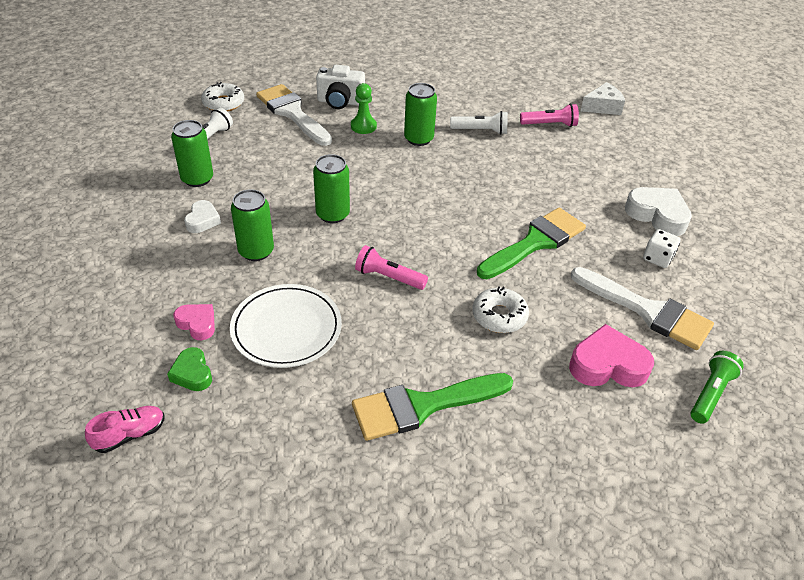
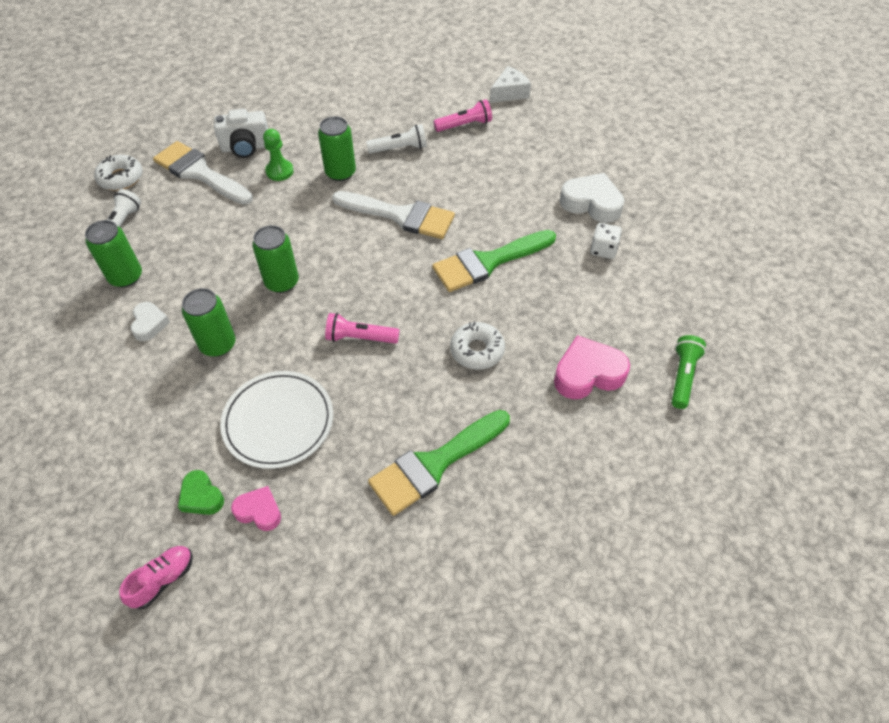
camera: 15 degrees left, 10 degrees up
pink heart [173,304,215,340] -> pink heart moved to [231,486,281,531]
green brush [477,208,586,279] -> green brush turned 150 degrees counterclockwise [432,230,556,292]
white brush [571,267,714,350] -> white brush moved to [332,191,455,239]

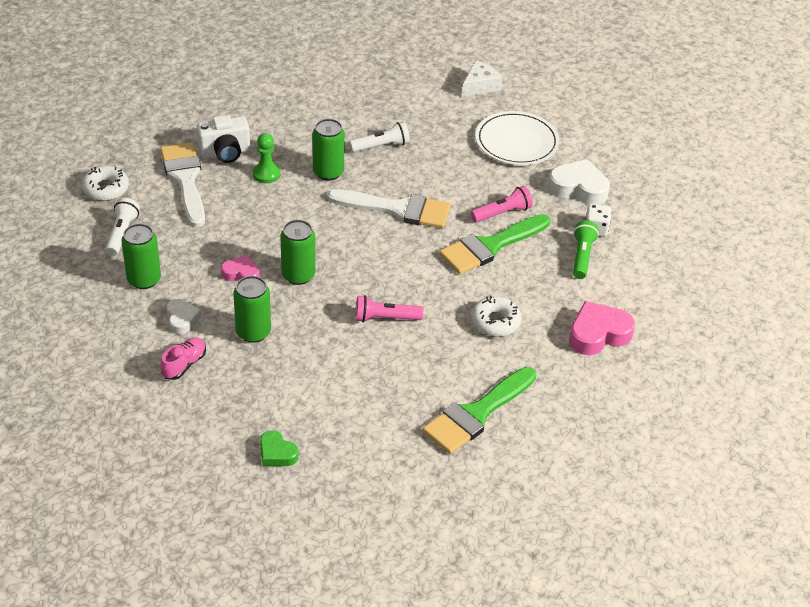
camera: 10 degrees left, 10 degrees down
pink shoe [119,546,193,609] -> pink shoe moved to [161,337,206,380]
white brush [153,141,253,205] -> white brush turned 45 degrees clockwise [160,142,205,227]
white plate [220,371,333,469] -> white plate moved to [475,111,559,165]
pink heart [231,486,281,531] -> pink heart moved to [221,255,260,281]
pink flashlight [433,99,492,132] -> pink flashlight moved to [471,186,533,222]
green flashlight [671,335,706,409] -> green flashlight moved to [573,221,599,279]

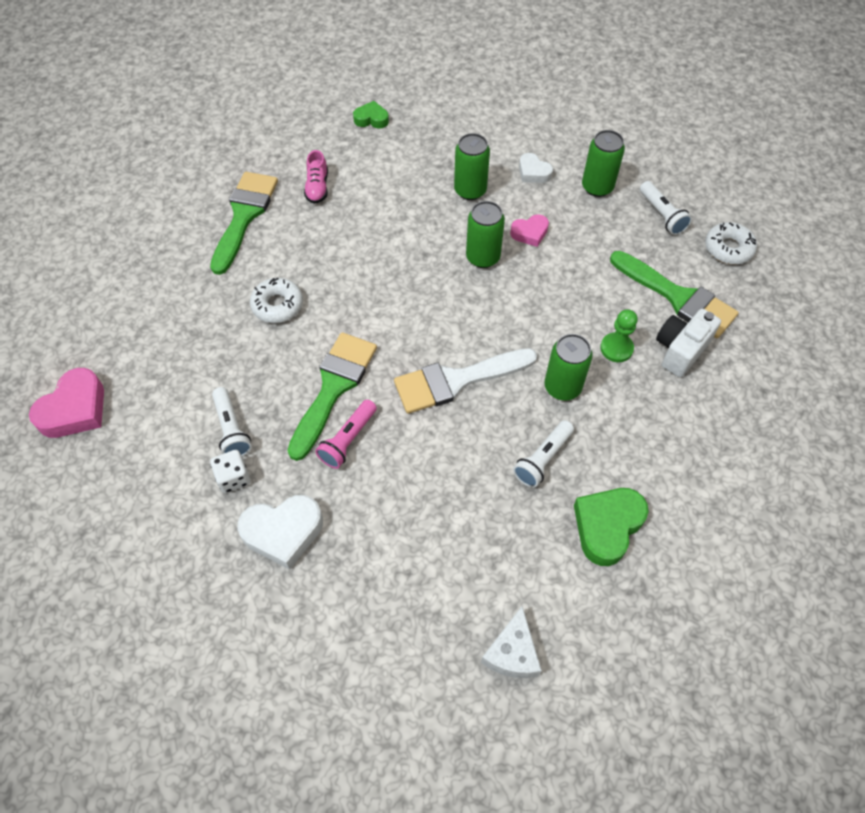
camera: 150 degrees right, 15 degrees up
white brush [160,142,205,227] -> green brush [610,251,739,338]
pink shoe [161,337,206,380] -> pink shoe moved to [304,150,328,204]
pink flashlight [355,295,423,322] -> none
white plate [475,111,559,165] -> none
pink heart [569,301,635,355] -> pink heart moved to [29,368,104,438]
green flashlight [573,221,599,279] -> white flashlight [212,387,252,456]
none -> green heart [574,488,649,566]

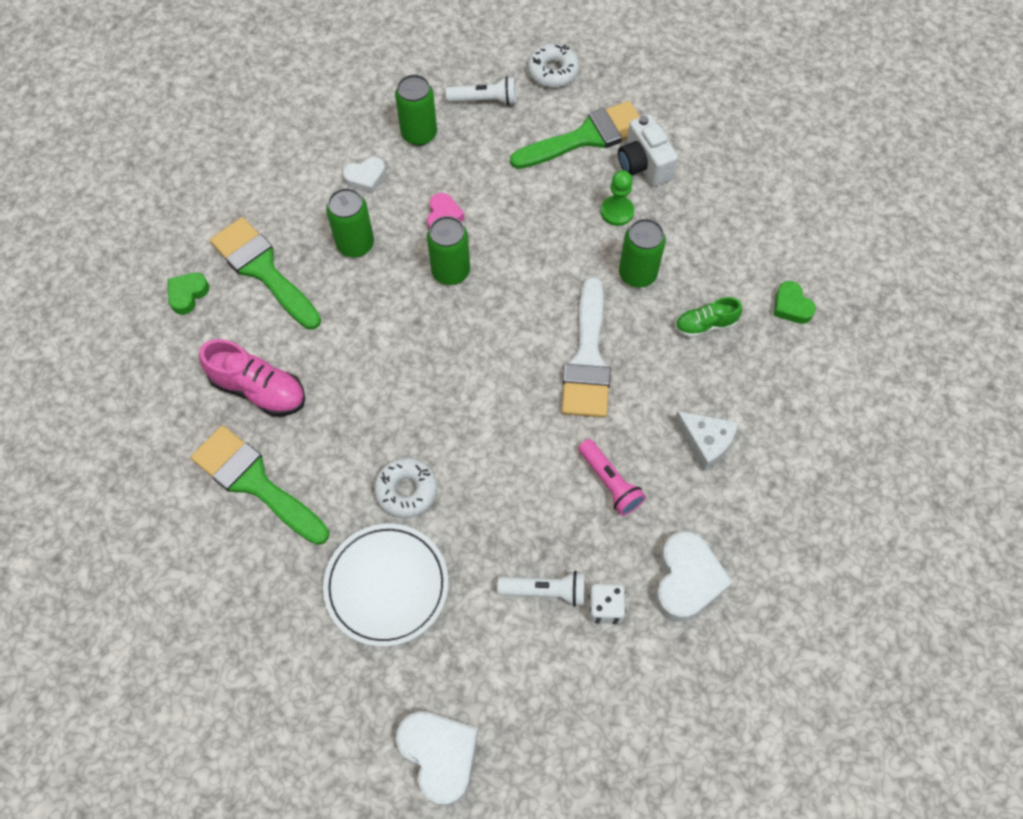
camera: 65 degrees left, 5 degrees up
pink heart [29,368,104,438] -> white heart [396,711,478,806]
green brush [287,332,377,461] -> green brush moved to [210,217,321,330]
pink shoe [304,150,328,204] -> pink shoe [199,339,305,417], size x1.61
white cheese [481,606,542,678] -> white cheese moved to [674,411,738,471]
white flashlight [513,420,574,488] -> green shoe [675,297,742,338]
green heart [574,488,649,566] -> green heart [774,281,816,324], size x0.59
none -> white plate [323,524,448,647]

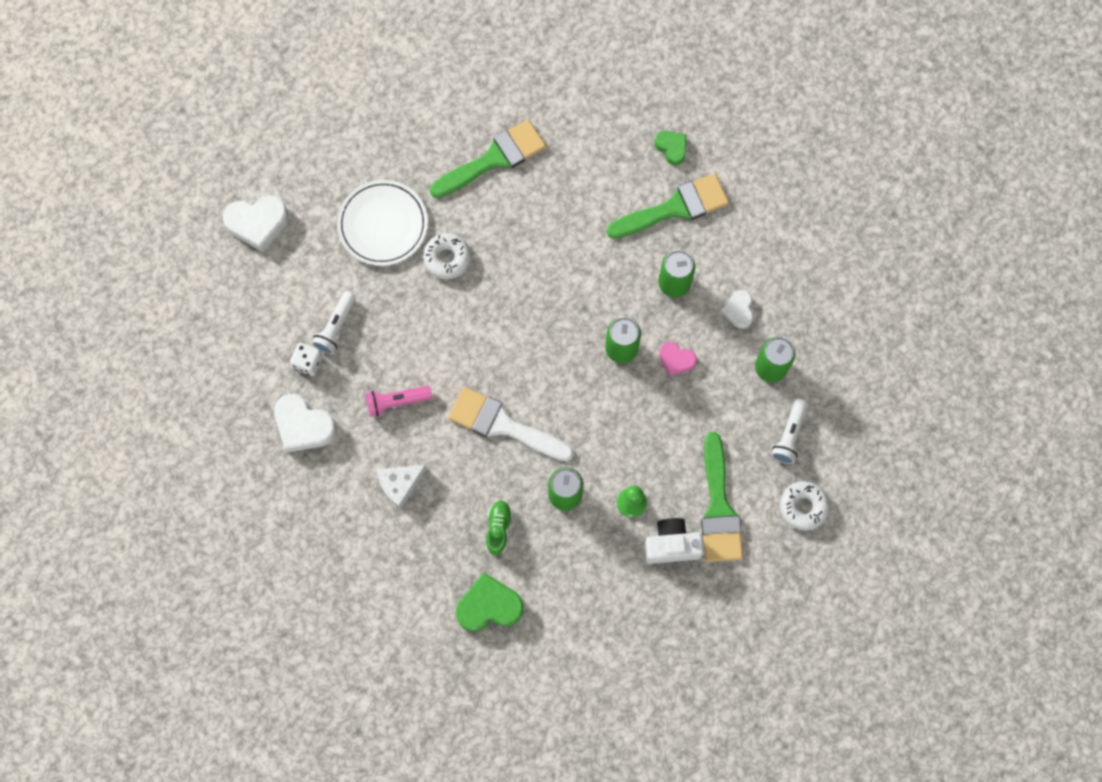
camera: 110 degrees right, 10 degrees up
pink shoe [199,339,305,417] -> none
green heart [774,281,816,324] -> green heart [456,573,523,632], size x1.70

